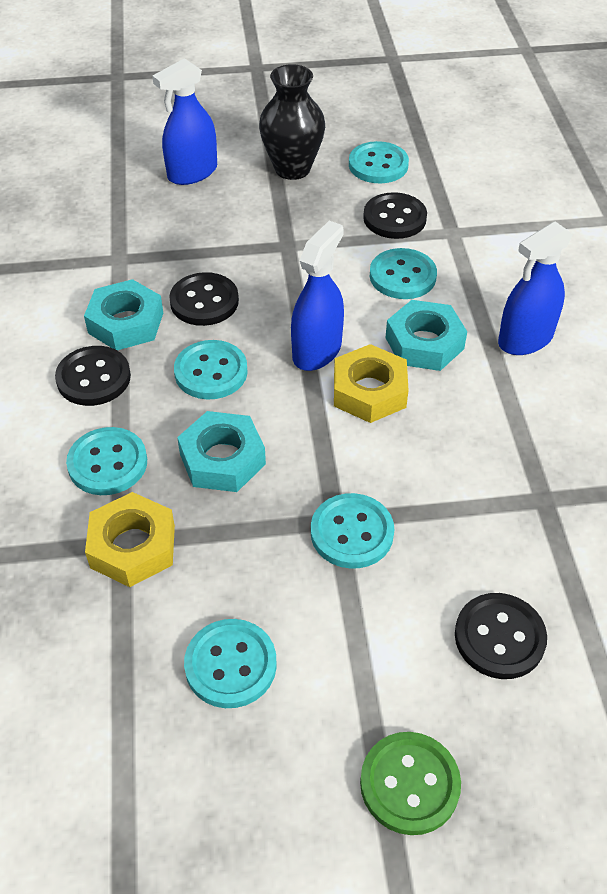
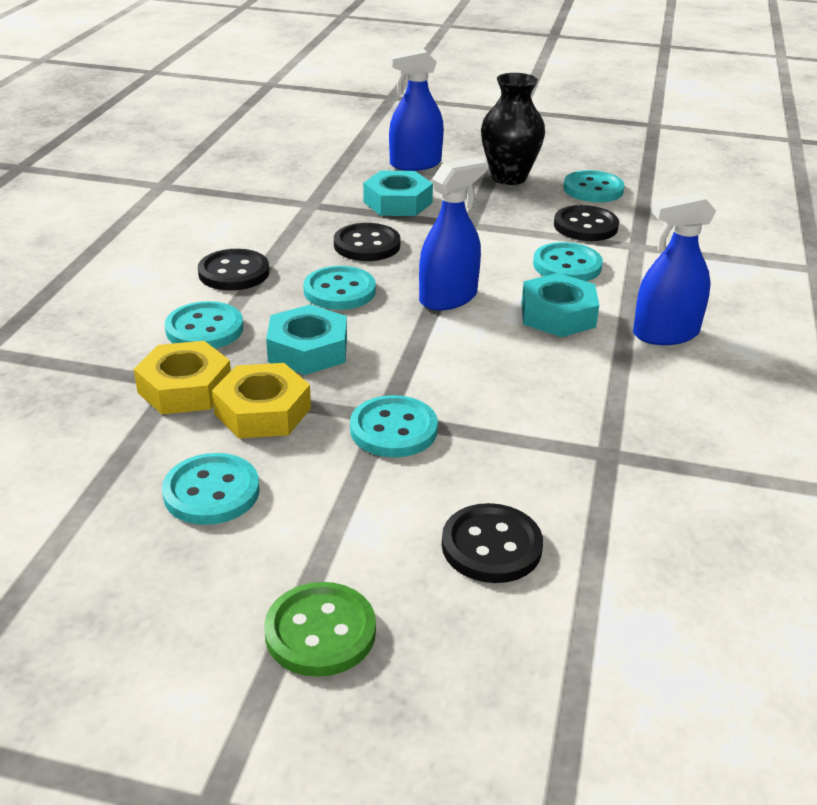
camera: 20 degrees right, 15 degrees down
turquoise nut [84,279,163,350] -> turquoise nut moved to [363,171,433,216]
yellow nut [334,344,409,423] -> yellow nut moved to [212,363,311,439]

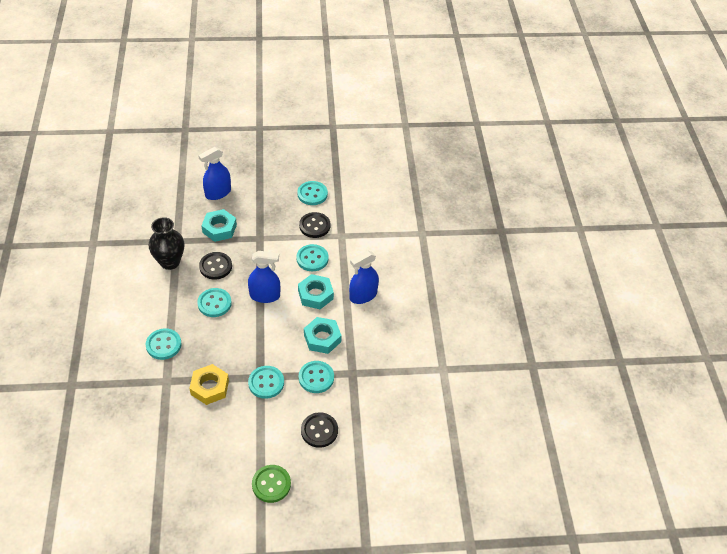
camera: 20 degrees left, 15 degrees up
yellow nut [134,341,231,414] -> none
turquoise button [162,453,259,525] -> turquoise button moved to [299,361,334,393]
black button [198,249,269,291] -> none
turquoise nut [266,305,347,375] -> turquoise nut moved to [304,317,342,354]
blue spray bottle [419,157,487,310] -> blue spray bottle turned 60 degrees clockwise [248,251,280,303]
black vase [481,73,545,185] -> black vase moved to [149,217,184,270]

